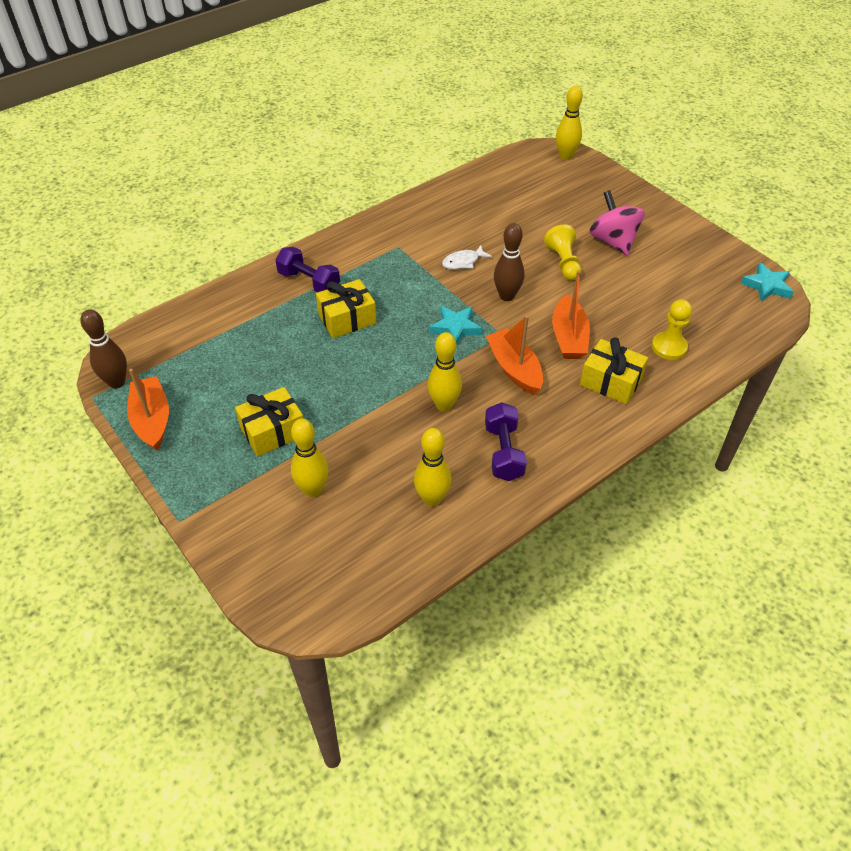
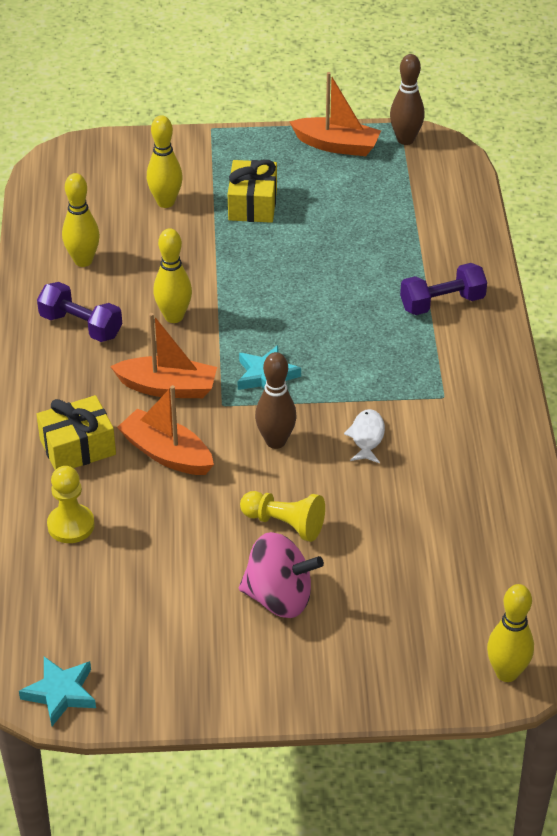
camera: 125 degrees right, 5 degrees down
yellow gift [316,279,377,338] -> none

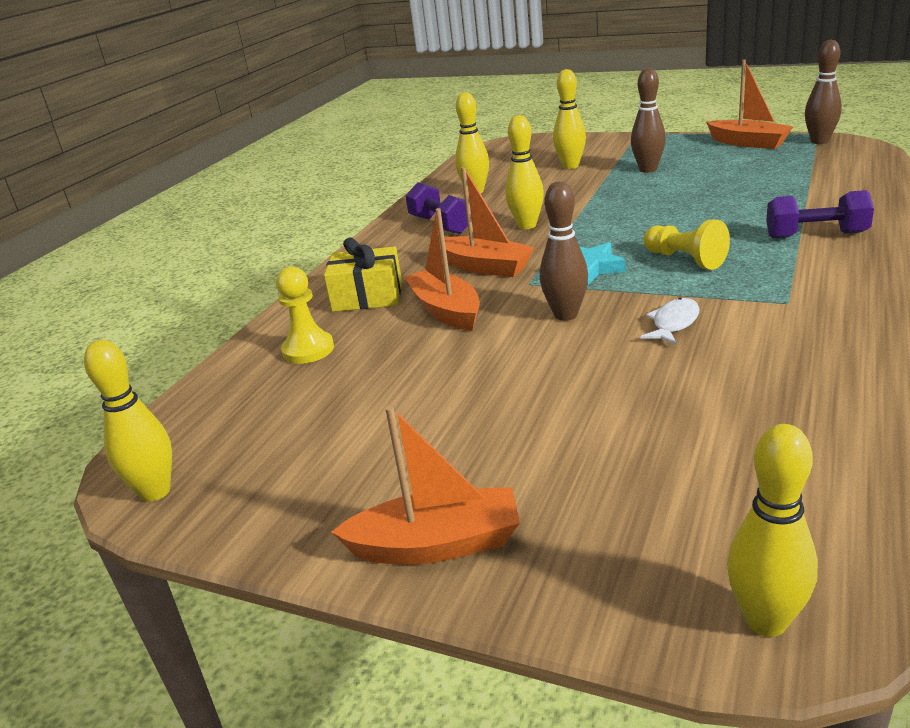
camera: 30 degrees right, 15 degrees down
turquoise star [19,657,96,726] -> yellow bowling pin [84,340,172,502]
yellow gift [228,160,277,223] -> brown bowling pin [631,68,666,173]
pink spinning top [239,532,324,618] -> none
yellow pawn [240,491,325,542] -> yellow pawn moved to [643,219,730,270]
none -> orange boat [331,406,520,565]

